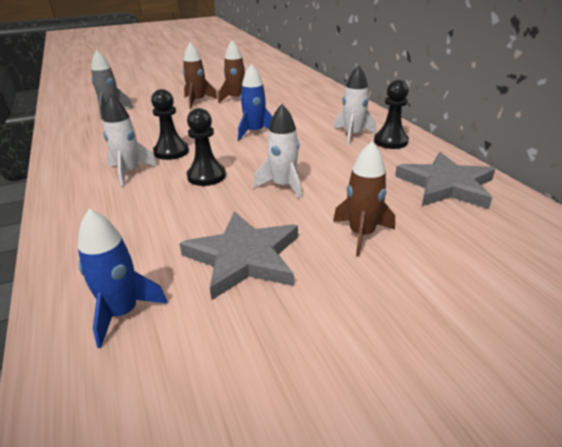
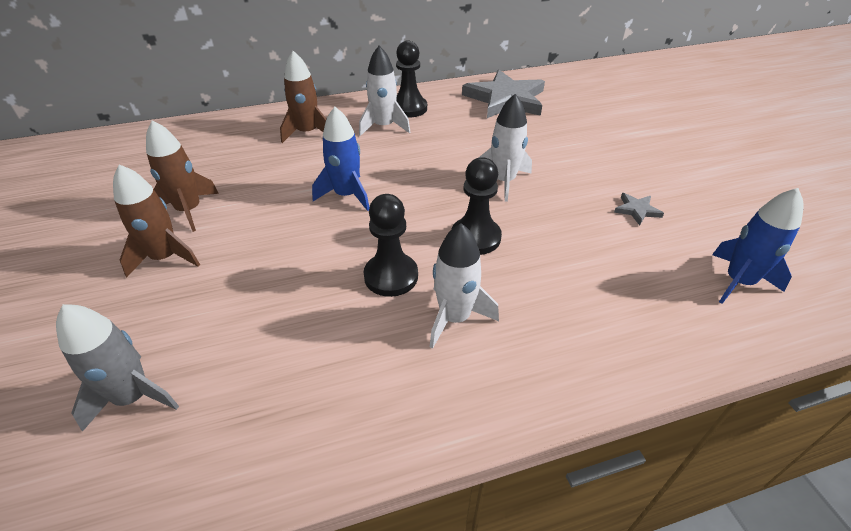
camera: 85 degrees left, 10 degrees up
grey star [179,211,298,300] -> grey star [614,193,664,225], size x0.41
brown rocket [333,142,395,257] -> brown rocket moved to [280,51,326,143]

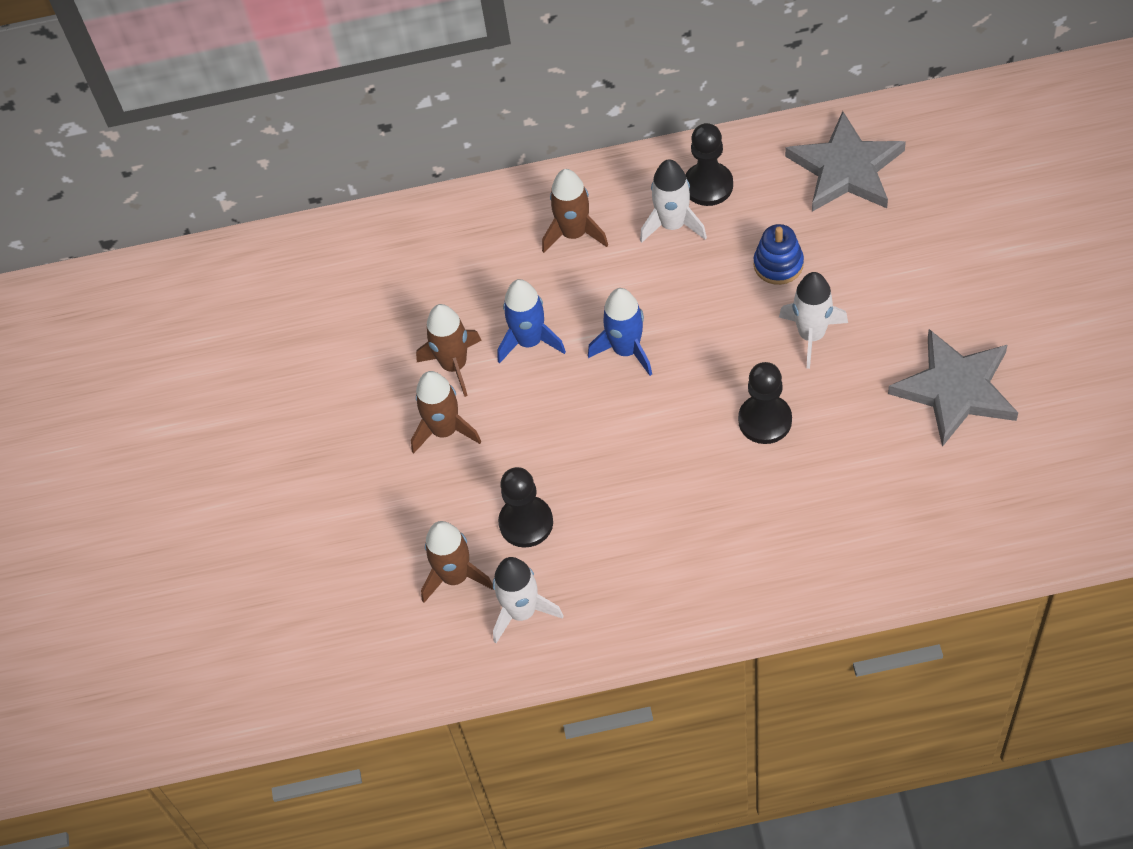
camera: 15 degrees right, 15 degrees up
grey rocket [56,304,179,432] -> brown rocket [421,521,493,603]
black pawn [364,194,418,297] -> black pawn moved to [498,467,553,548]
white rocket [430,223,499,348] -> white rocket moved to [493,557,564,643]
grey star [614,193,664,225] -> grey star [888,329,1018,447], size x2.44
blue rocket [712,188,803,304] -> blue rocket moved to [497,279,566,363]
none -> blue stacking toy [754,224,804,285]

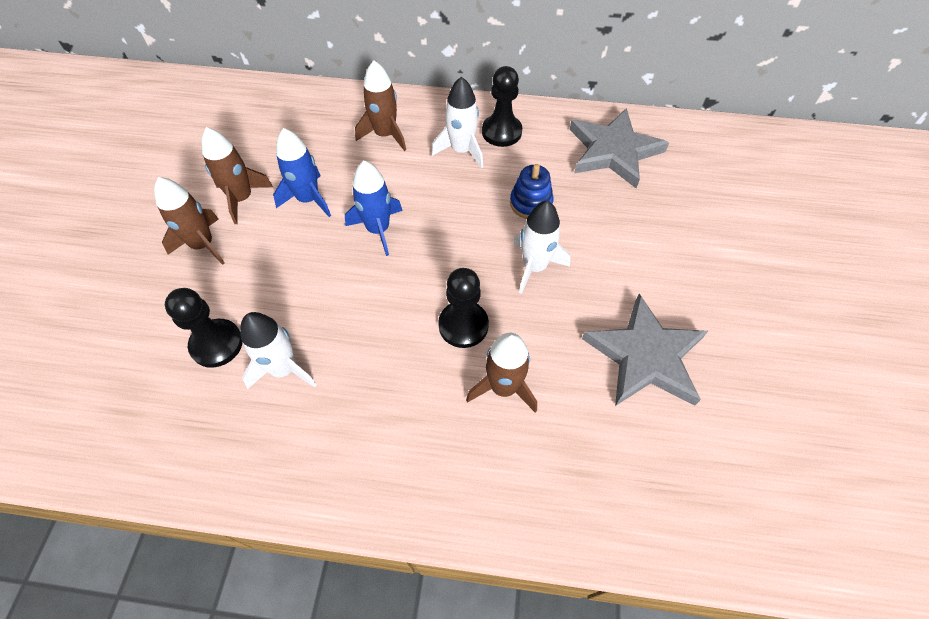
camera: 10 degrees right, 0 degrees up
brown rocket [421,521,493,603] -> brown rocket moved to [466,333,537,413]
white rocket [493,557,564,643] -> white rocket moved to [240,312,316,389]

